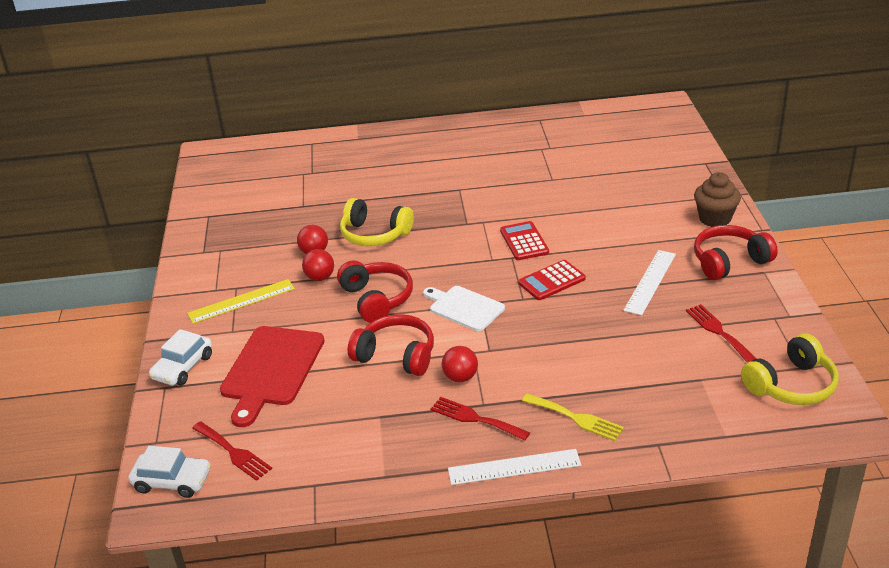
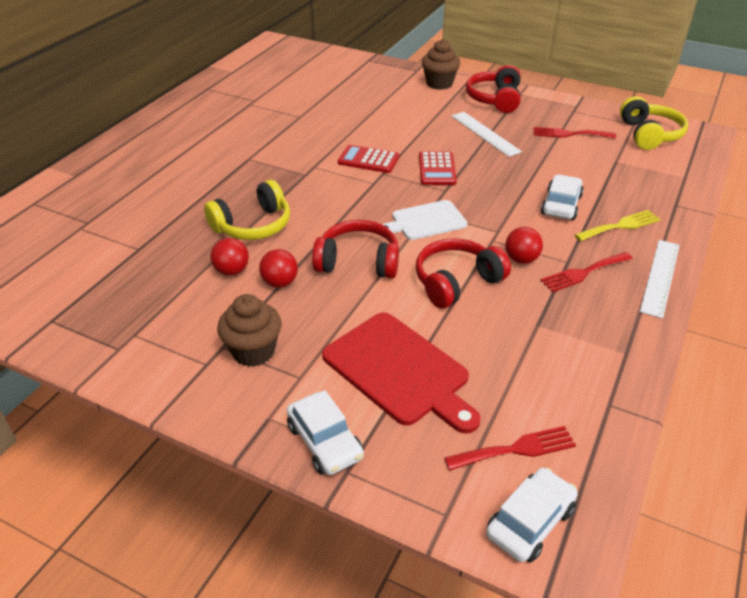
camera: 60 degrees left, 5 degrees up
yellow ruler [187,279,295,324] -> brown cupcake [217,294,281,367]
none -> white car [541,174,584,220]

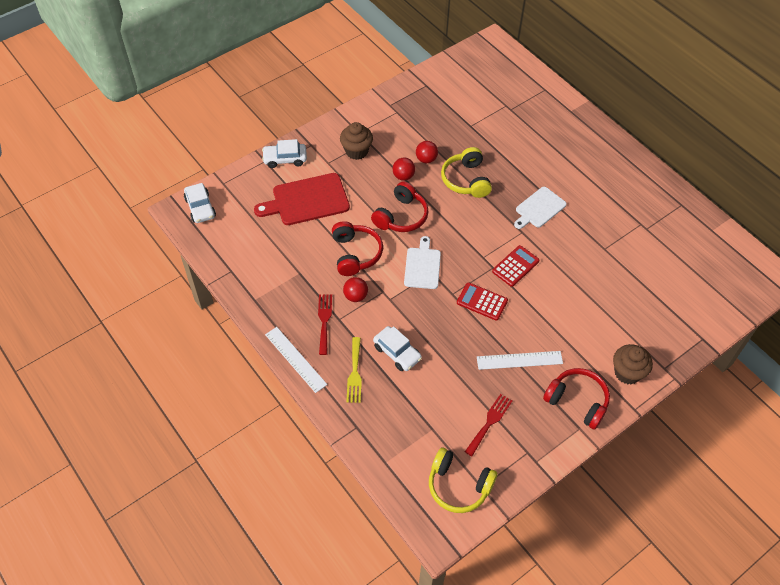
camera: 115 degrees right, 15 degrees up
red fork [444,426,576,471] -> none
none -> white cutting board [514,187,567,229]

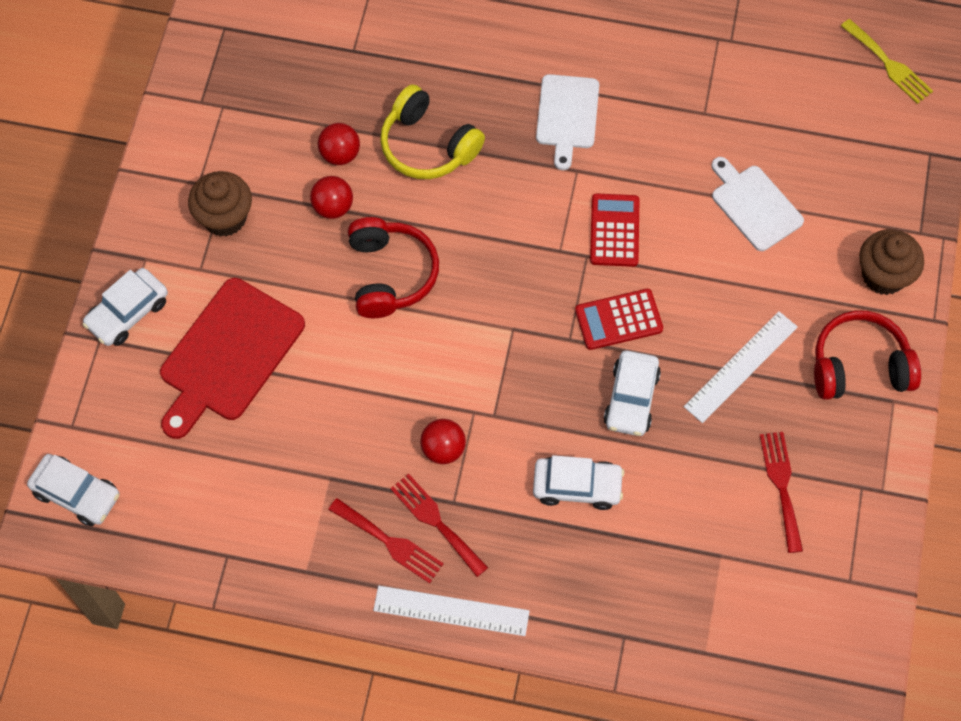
camera: 40 degrees left, 10 degrees up
red headphones [332,221,383,276] -> none
yellow fork [346,337,362,403] -> yellow fork moved to [841,19,933,104]
white cutting board [404,236,441,289] -> white cutting board moved to [711,157,804,251]
yellow headphones [429,448,498,513] -> none
none -> red fork [328,498,444,584]
none -> white car [604,351,661,436]

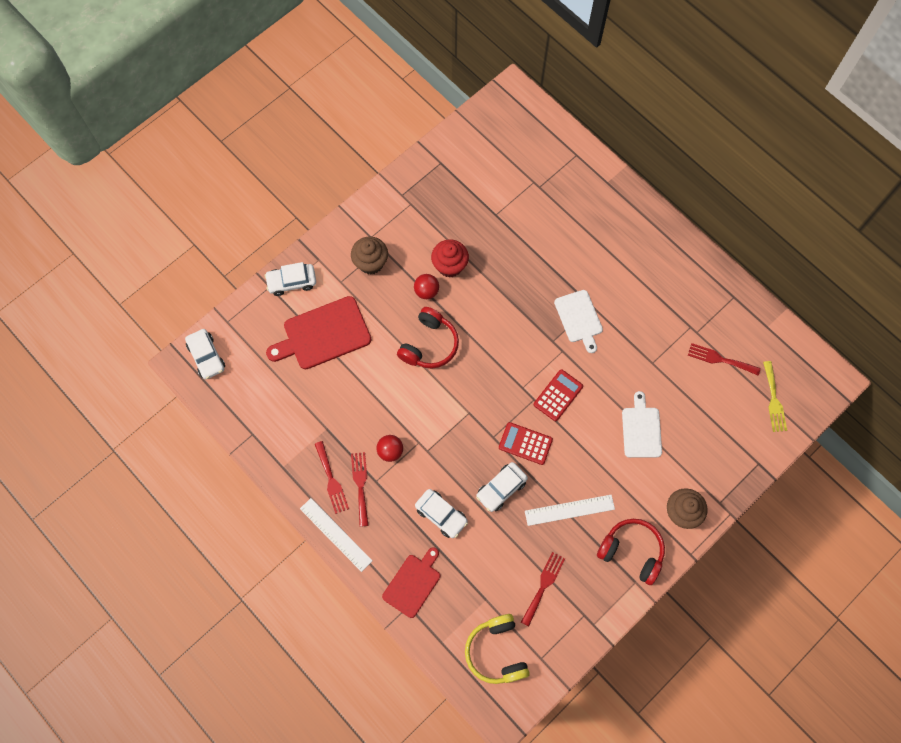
camera: 35 degrees right, 5 degrees up
red ball [318,123,360,165] -> red cupcake [431,239,469,278]
yellow headphones [380,84,485,179] -> yellow headphones moved to [465,614,530,684]
white cutting board [536,74,599,170] -> white cutting board turned 60 degrees counterclockwise [554,290,603,353]
none -> red cutting board [382,547,440,618]
none -> red fork [688,343,761,375]

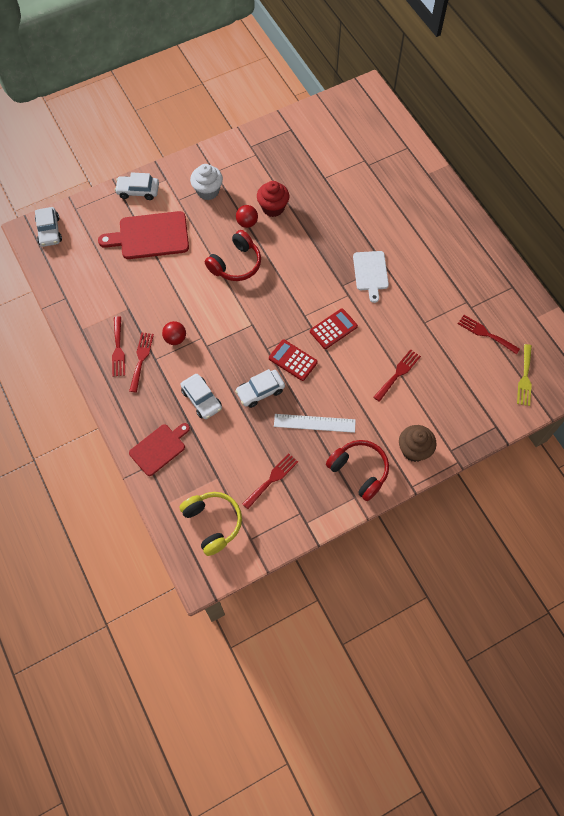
camera: 15 degrees right, 5 degrees down
white ruler [300,498,373,572] -> none
brown cupcake [351,236,388,274] -> white cupcake [190,164,223,200]
yellow headphones [465,614,530,684] -> yellow headphones turned 150 degrees clockwise [180,492,242,556]
white cutting board [622,391,662,458] -> red fork [374,349,421,402]

